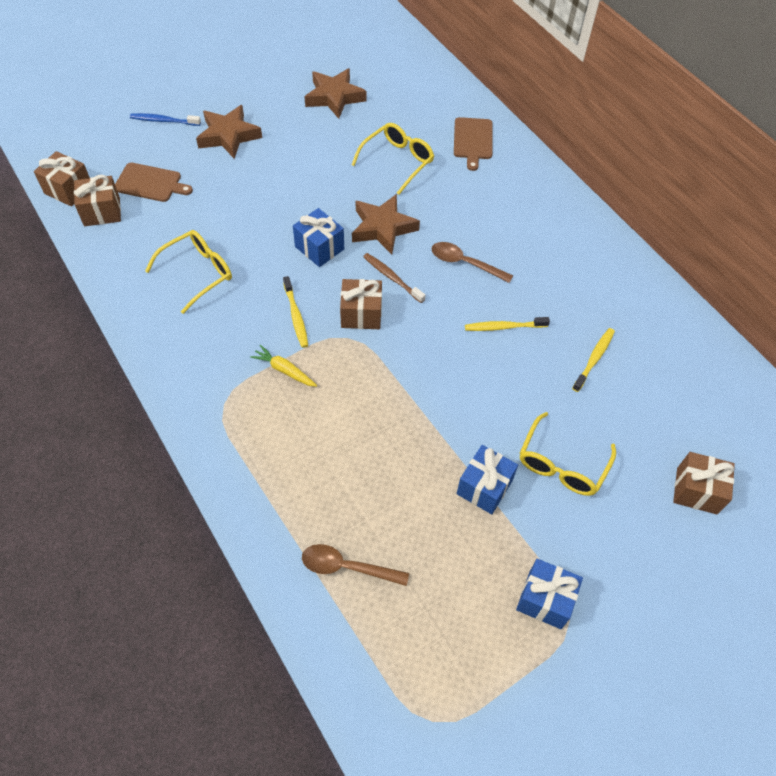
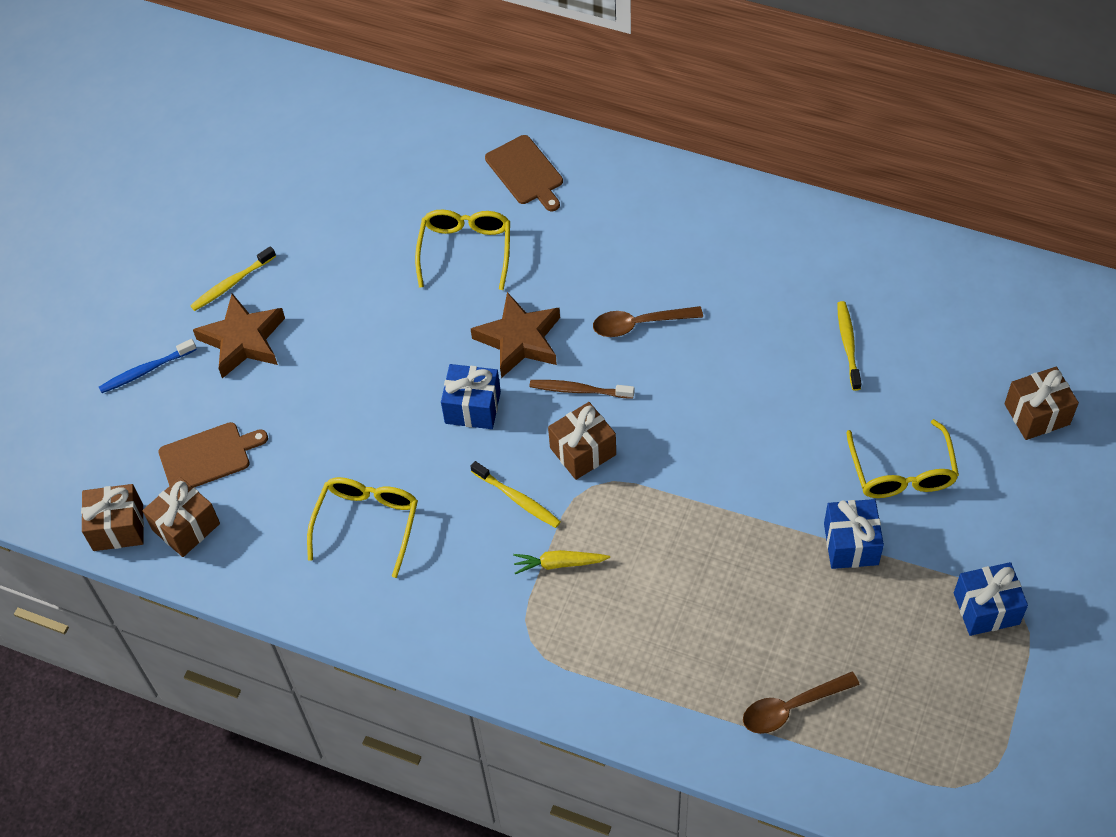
camera: 30 degrees left, 0 degrees up
brown star [305,68,367,119] -> none
yellow toothbrush [465,317,550,331] -> yellow toothbrush moved to [190,246,276,311]

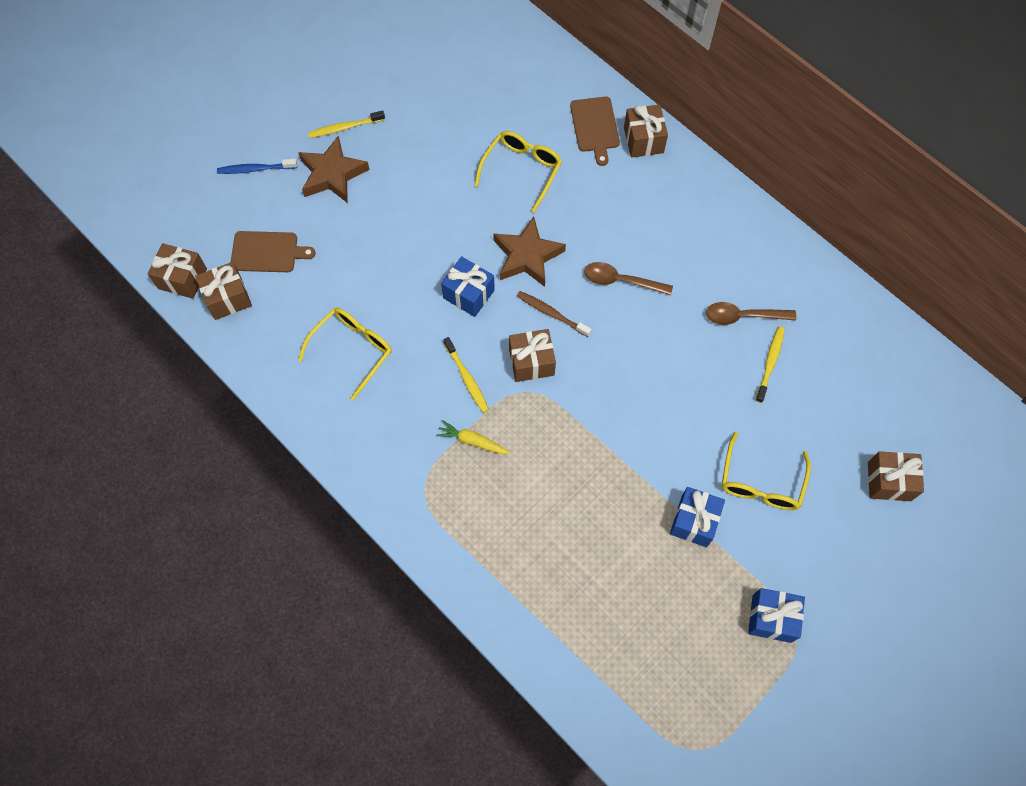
camera: 20 degrees right, 10 degrees up
brown spoon [743,672,860,734] -> brown spoon moved to [706,302,796,325]
none -> brown gift [624,104,668,158]

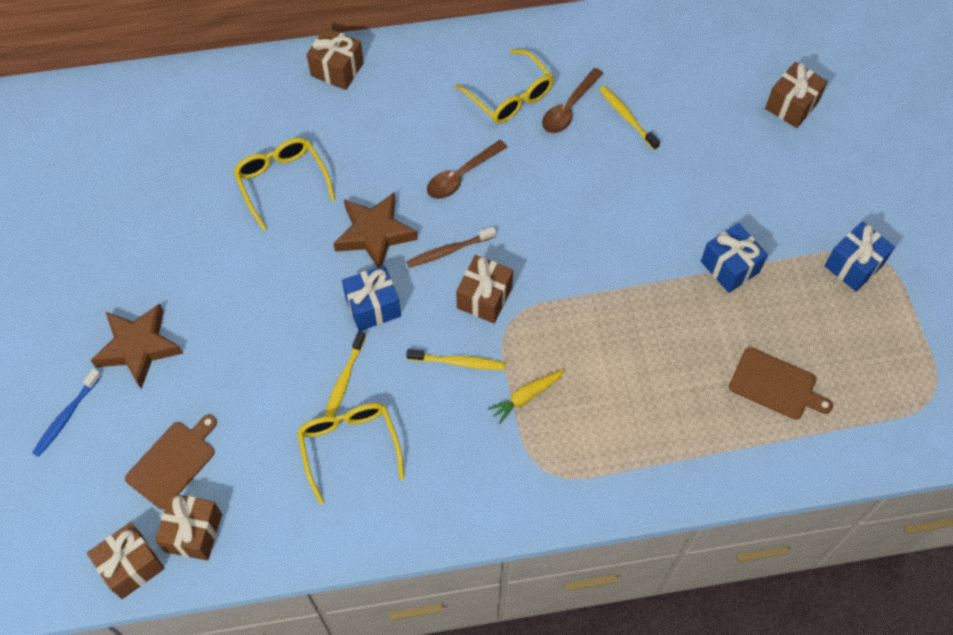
camera: 55 degrees left, 5 degrees down
yellow toothbrush [308,110,385,138] -> yellow toothbrush moved to [324,331,366,417]
brown cutting board [570,97,620,166] -> brown cutting board moved to [729,347,833,420]
yellow glasses [722,432,811,510] -> yellow glasses moved to [455,49,554,124]

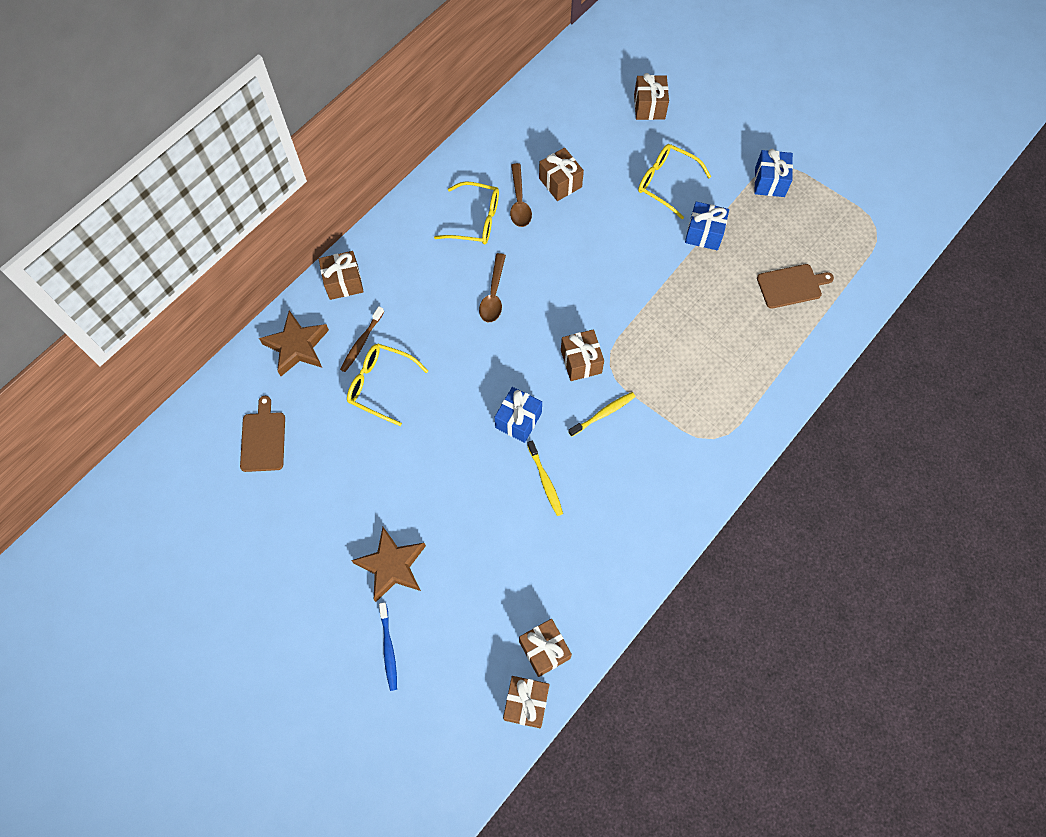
camera: 40 degrees left, 5 degrees up
brown cutting board [125,415,217,509] -> brown cutting board moved to [240,396,285,472]
yellow glasses [297,403,404,504] -> yellow glasses moved to [638,144,711,219]
brown star [333,192,418,267] -> brown star moved to [259,310,329,376]
brown toothbrush [406,227,496,268] -> brown toothbrush moved to [340,306,384,372]
yellow carrot [488,370,564,424] -> none
yellow toothbrush [599,86,660,150] -> brown gift [539,148,584,201]

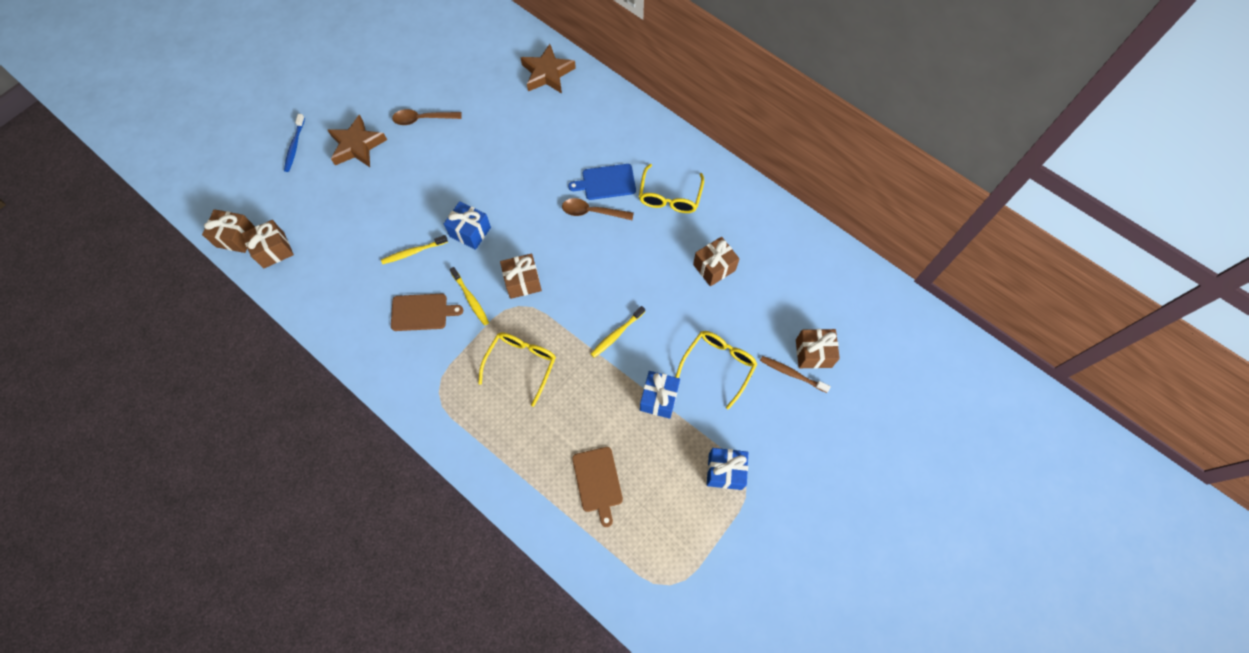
camera: 90 degrees right, 0 degrees up
brown cutting board [240,396,285,472] -> brown cutting board moved to [391,294,463,331]
brown gift [319,251,364,300] -> none
brown toothbrush [340,306,384,372] -> brown toothbrush moved to [760,356,831,393]
yellow glasses [347,344,428,426] -> yellow glasses moved to [478,332,556,407]
blue toothbrush [379,602,397,691] -> blue toothbrush turned 75 degrees counterclockwise [284,114,305,172]
brown spoon [510,163,532,227] -> brown spoon moved to [392,109,462,125]
none -> blue cutting board [568,164,636,200]
none -> yellow toothbrush [591,306,645,358]

